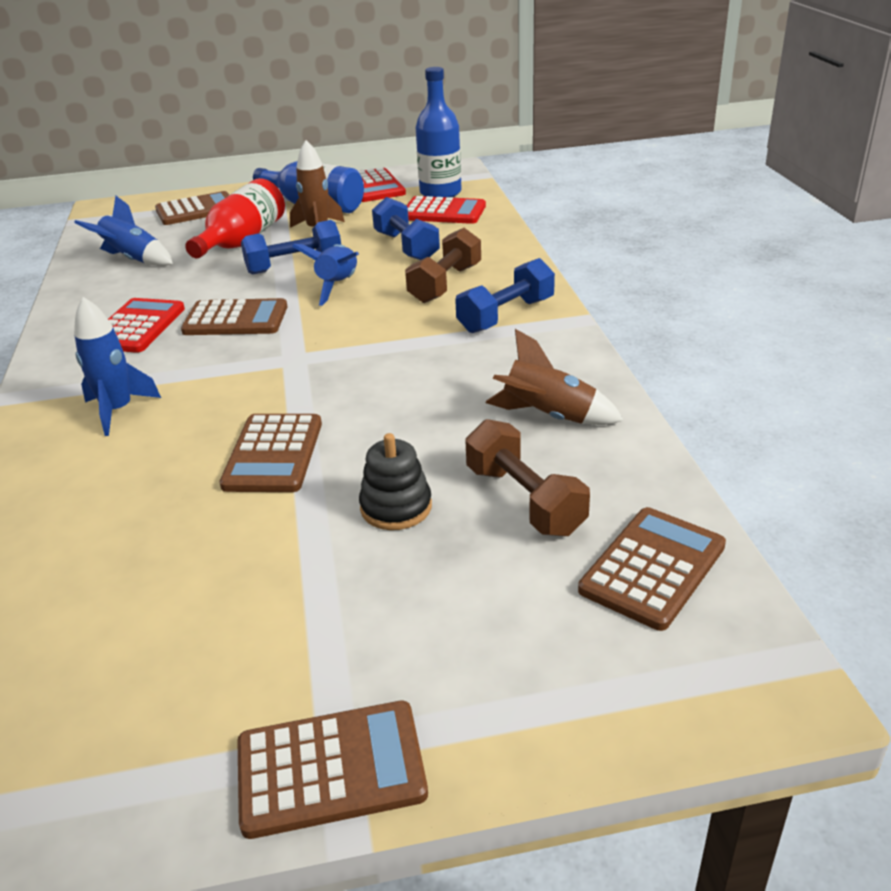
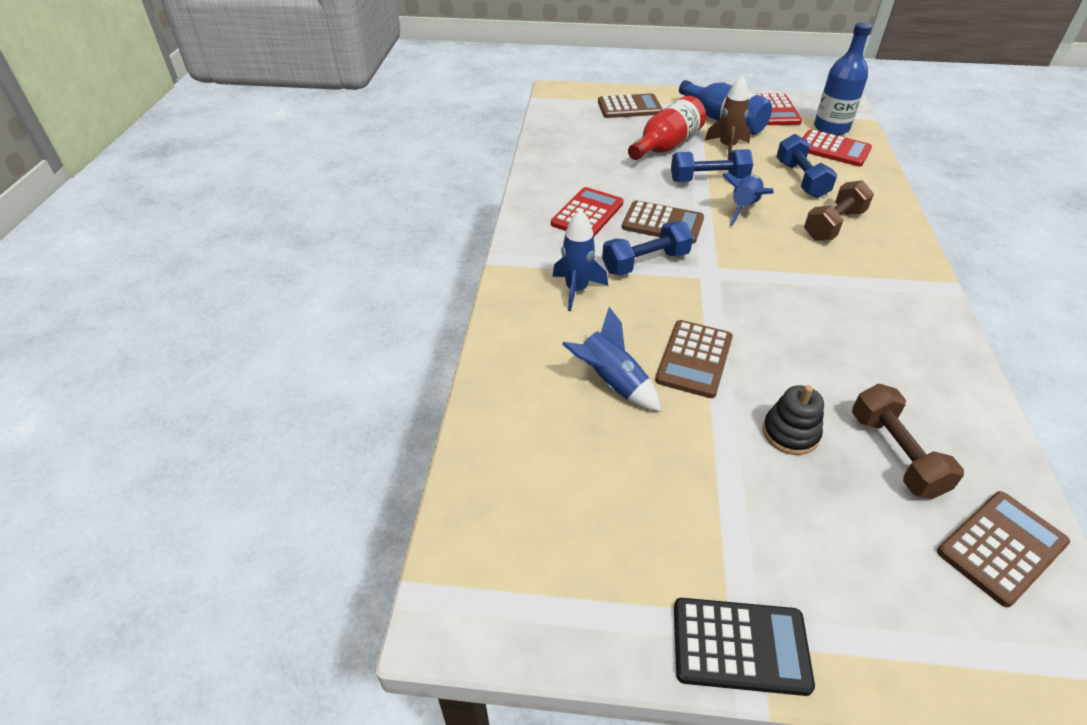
camera: 15 degrees right, 10 degrees up
blue rocket [74,196,173,266] -> blue rocket moved to [562,307,661,411]
brown calculator [237,701,428,839] -> black calculator [674,598,815,696]
blue dumbbell [455,258,555,333] -> blue dumbbell moved to [602,221,693,276]
brown rocket [486,329,624,425] -> none

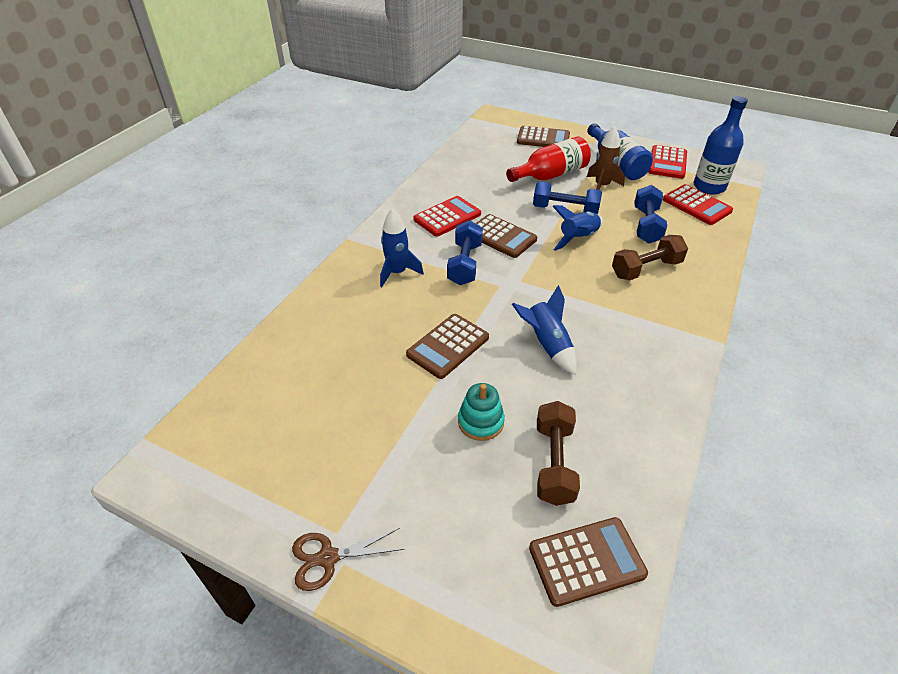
camera: 20 degrees right, 0 degrees up
blue rocket [562,307,661,411] -> blue rocket moved to [512,285,577,375]
blue dumbbell [602,221,693,276] -> blue dumbbell turned 75 degrees counterclockwise [447,220,483,285]
black calculator [674,598,815,696] -> brown scissors [292,528,405,591]
black stacking toy [763,385,824,455] -> turquoise stacking toy [458,383,505,441]

